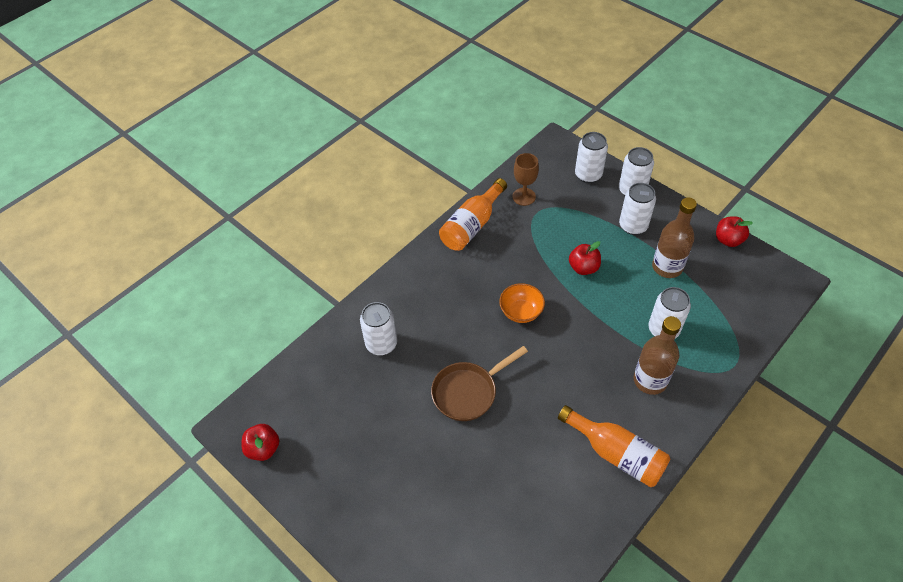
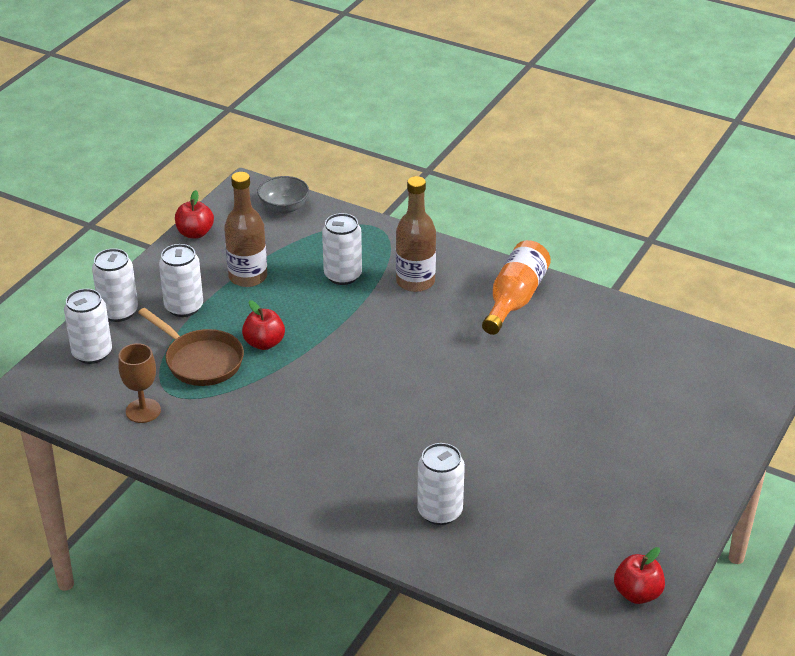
camera: 105 degrees left, 15 degrees down
brown pan [431,346,528,421] -> brown pan moved to [138,308,244,386]
orange bottle [439,178,507,251] -> none
orange bowl [499,283,545,323] -> none
none -> grey bowl [257,176,309,214]

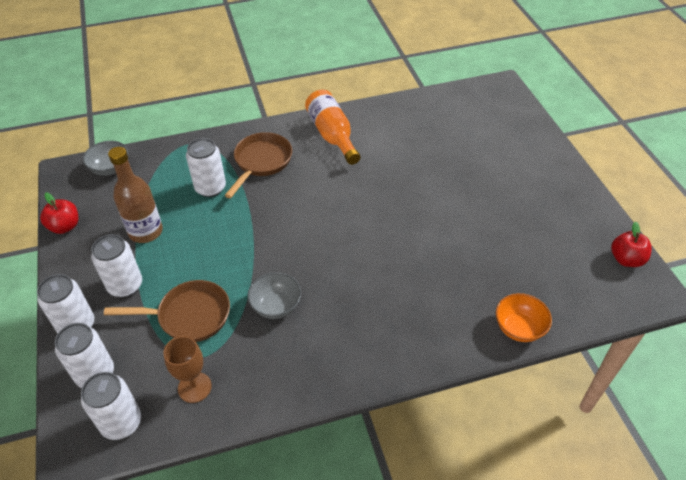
camera: 45 degrees left, 10 degrees up
red apple [242,300,285,350] -> none
brown bottle [396,176,436,292] -> brown pan [225,132,292,198]
white can [417,443,465,525] -> white can moved to [81,372,141,440]
none -> grey bowl [248,272,301,319]
none -> orange bowl [496,293,552,342]

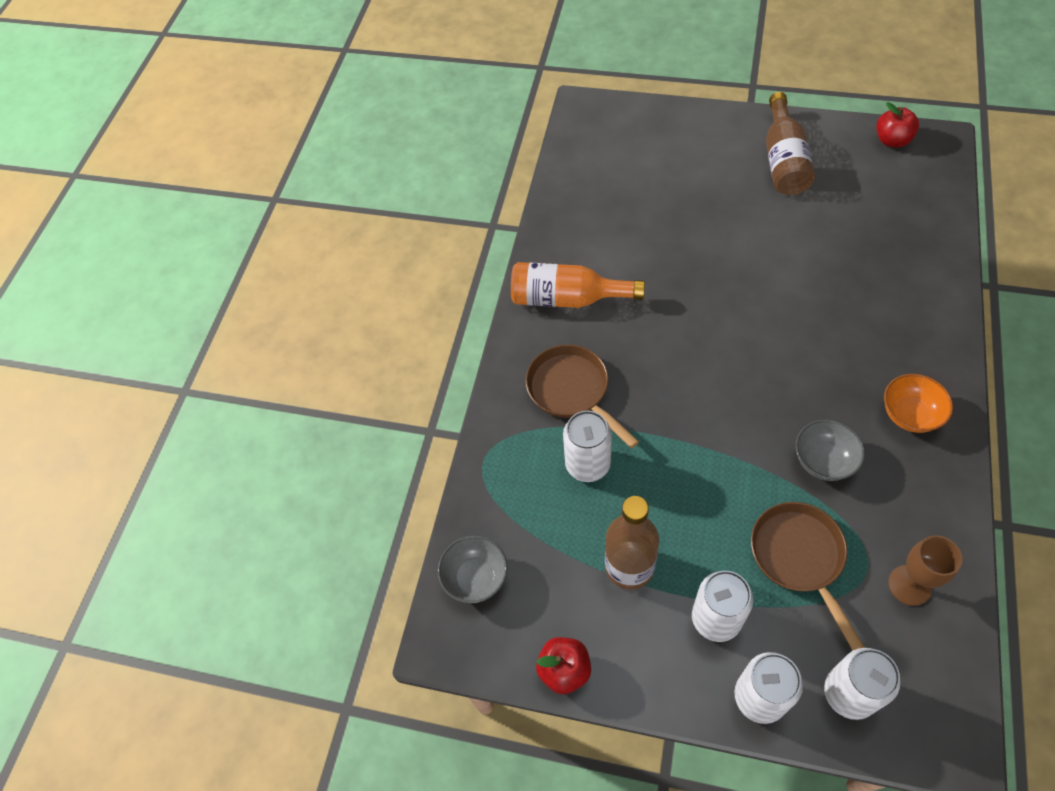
camera: 55 degrees left, 10 degrees up
white can [81,372,141,440] -> none
brown pan [104,280,230,342] -> brown pan turned 45 degrees counterclockwise [751,502,865,650]
orange bowl [496,293,552,342] -> orange bowl moved to [884,374,953,433]
none -> brown bottle [766,92,815,195]

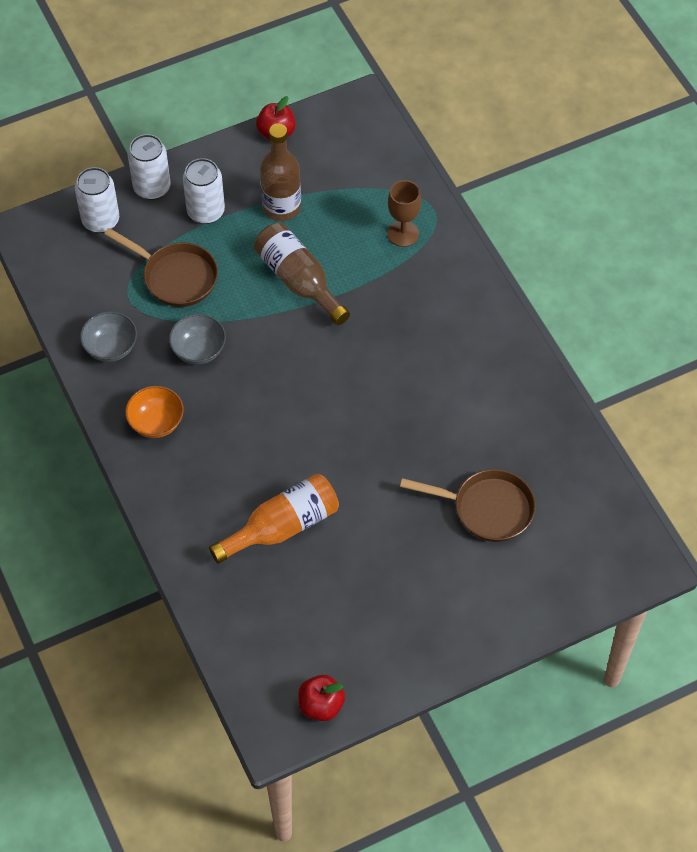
camera: 135 degrees right, 0 degrees up
grey bowl [438,536,507,604] -> grey bowl moved to [80,311,137,362]
orange bottle [511,262,645,308] -> orange bottle moved to [209,474,339,564]
brown pan [526,344,639,448] -> brown pan moved to [400,469,536,542]
white can [563,411,612,482] -> none
brown bottle [766,92,815,195] -> brown bottle moved to [254,223,350,325]
brown goblet [888,535,962,606] -> brown goblet moved to [387,180,421,247]

